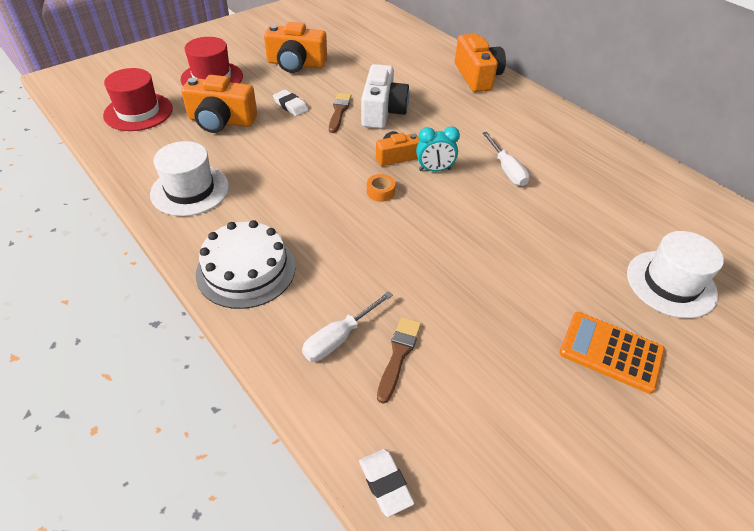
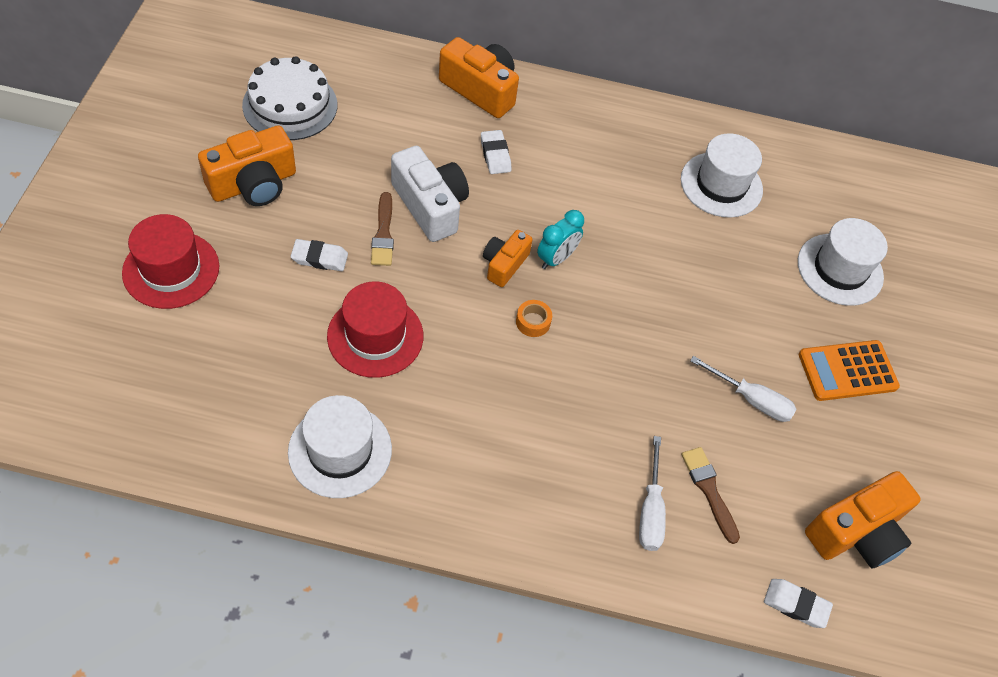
camera: 45 degrees left, 10 degrees up
red hat [103,68,173,131] -> red hat moved to [327,281,423,378]
orange camera [181,75,257,133] -> orange camera moved to [805,471,921,569]
white cake [196,220,296,309] -> white cake moved to [242,56,337,140]
brown brush [329,93,352,133] -> brown brush turned 150 degrees counterclockwise [371,192,394,266]
white screwdriver [482,132,529,186] -> white screwdriver moved to [690,356,796,422]
none -> white eraser [481,130,512,174]
none -> white hat [681,133,763,218]

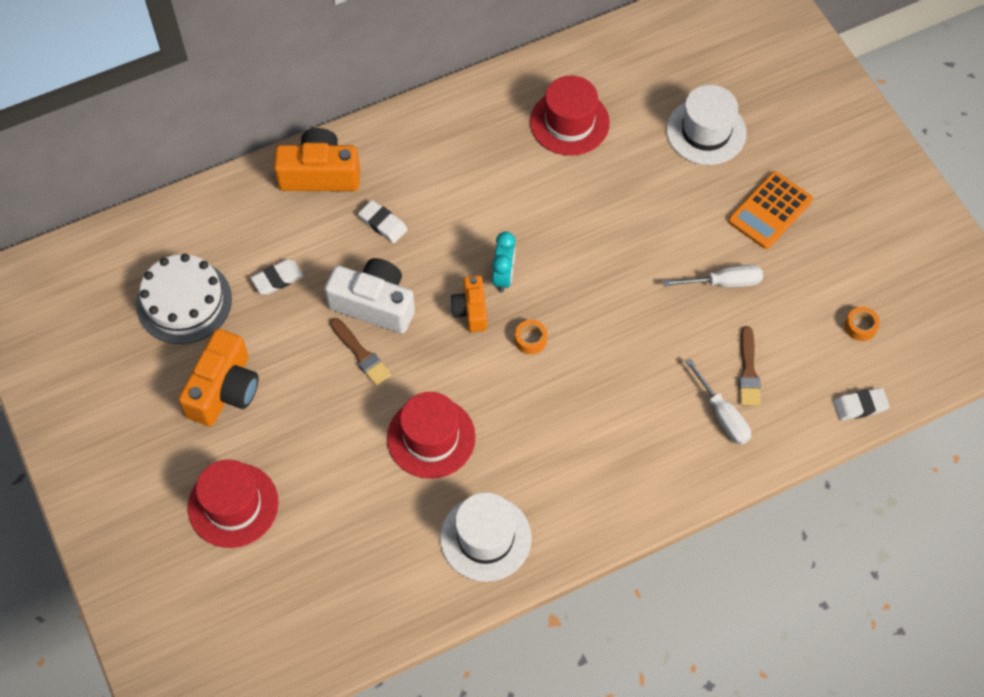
camera: 30 degrees left, 5 degrees up
white eraser [291,239,348,271] -> white eraser moved to [251,259,304,295]
white hat [681,133,763,218] -> red hat [530,76,610,156]
brown brush [681,447,740,544] -> brown brush turned 120 degrees counterclockwise [739,326,760,406]
orange camera [805,471,921,569] -> orange tape [845,307,880,341]

